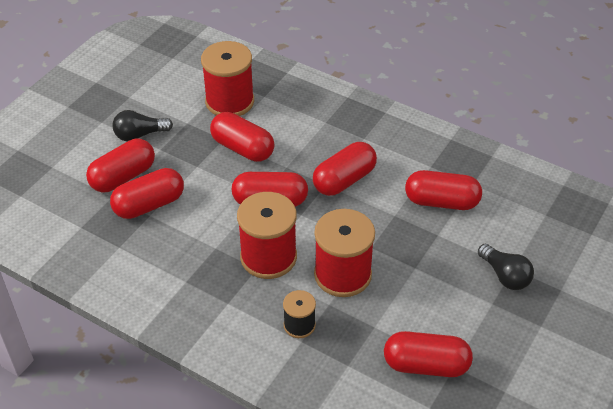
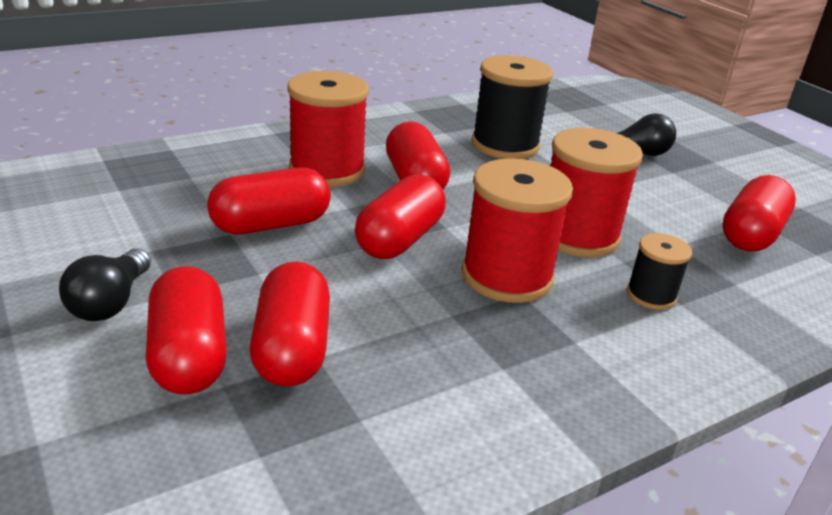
camera: 65 degrees left, 15 degrees down
red spool [201,41,254,116] -> red spool moved to [287,71,369,187]
red capsule [405,170,482,210] -> black spool [472,55,553,159]

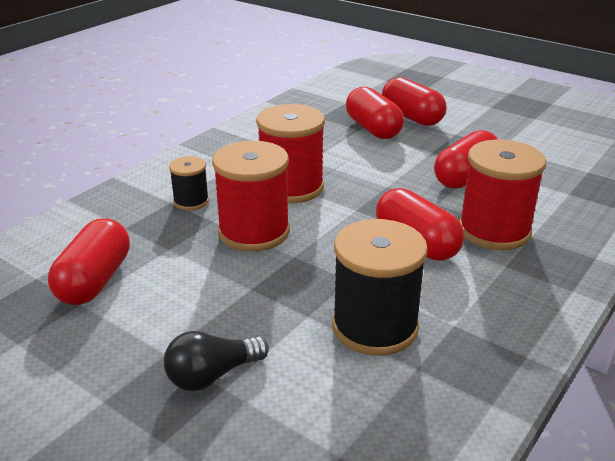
camera: 160 degrees right, 0 degrees up
black light bulb [59,249,151,321] -> none
red capsule [355,174,446,259] -> none

